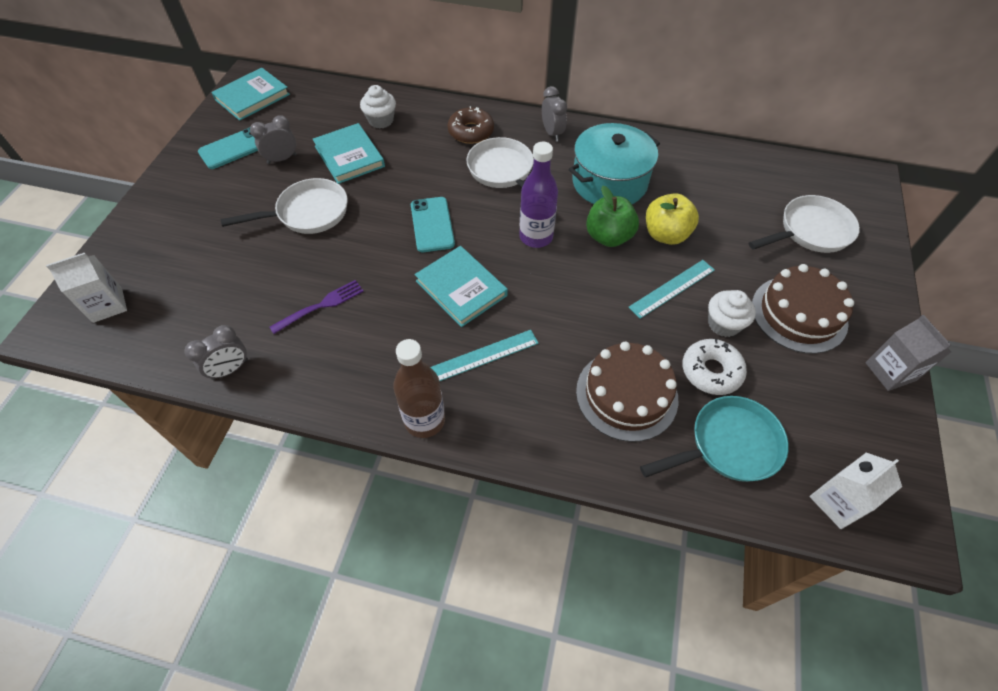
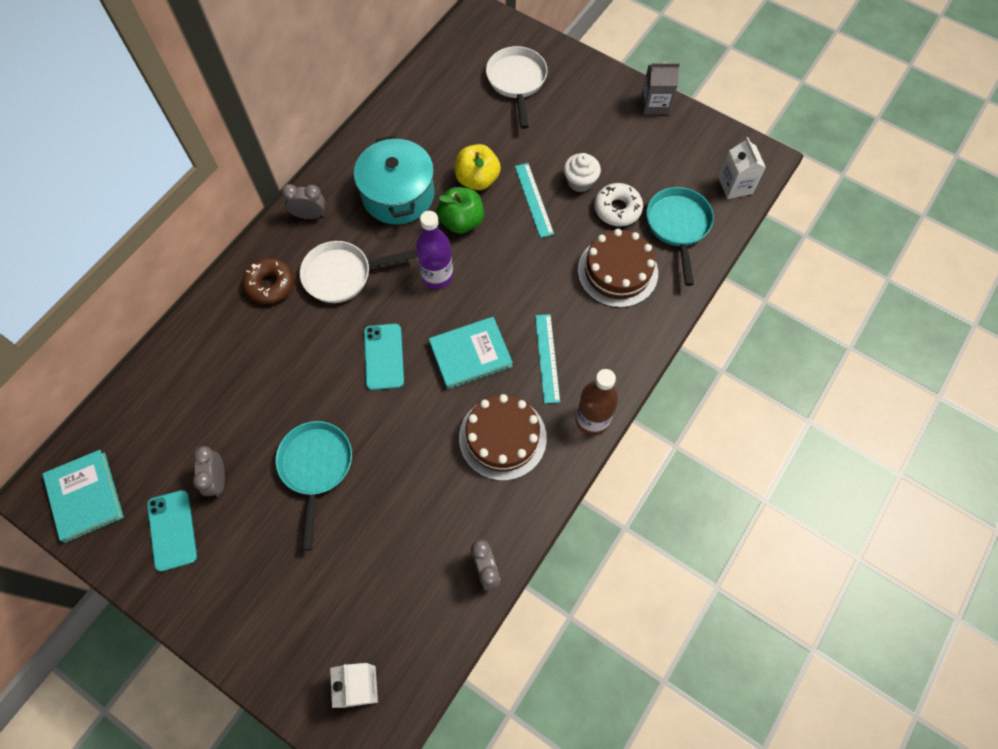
camera: 70 degrees left, 10 degrees up
white pan [220,178,348,234] -> turquoise pan [276,421,352,550]
purple fork [269,280,364,334] -> none
turquoise book [313,123,385,184] -> none
white cupcake [360,85,396,128] -> none
turquoise phone [411,197,455,252] -> turquoise phone turned 75 degrees clockwise [364,324,404,390]
brown cake [752,264,854,354] -> brown cake moved to [459,394,547,481]

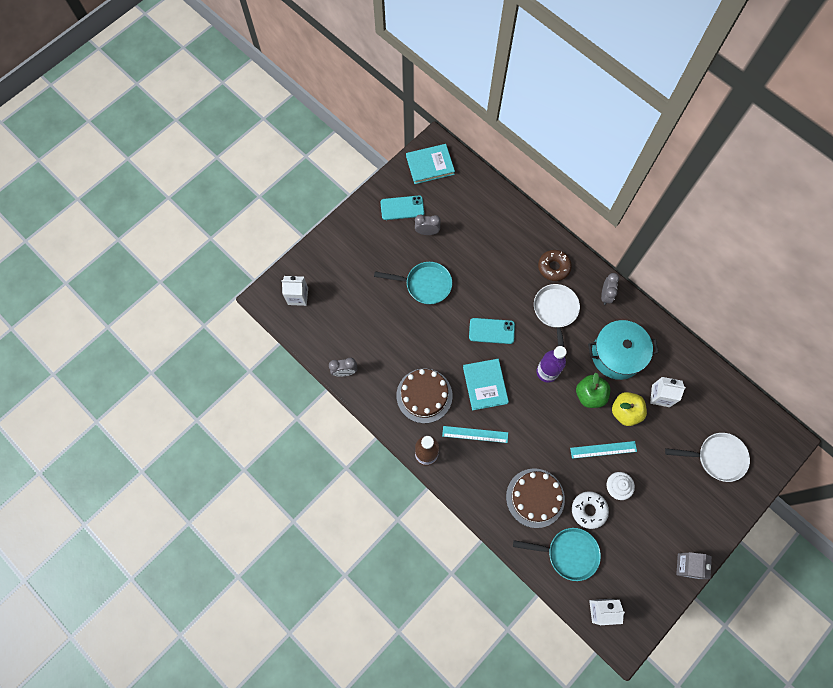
camera: 100 degrees right, 5 degrees up
none -> white carton [650,377,686,407]

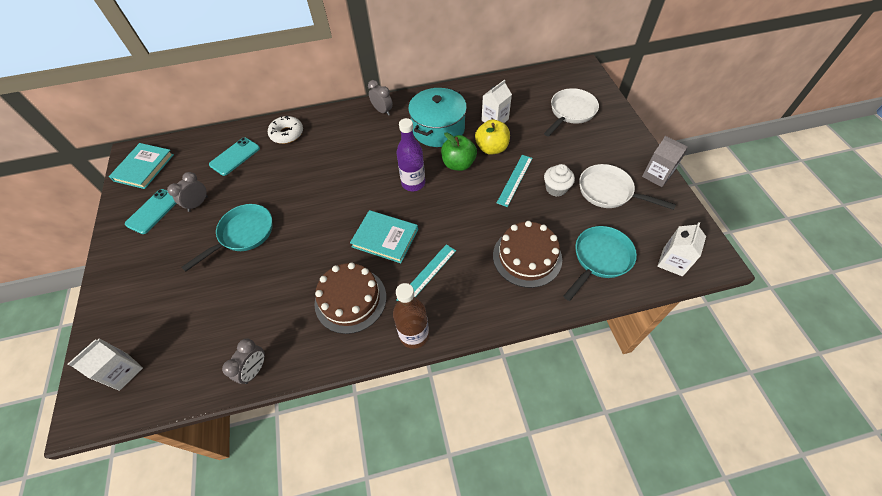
camera: 55 degrees left, 15 degrees down
turquoise phone [469,318,515,344] -> turquoise phone moved to [209,138,260,176]
white pan [534,284,580,358] -> white pan moved to [579,164,676,210]
brown donut [538,250,572,281] -> none
white donut [572,491,609,529] -> white donut moved to [268,115,303,144]

